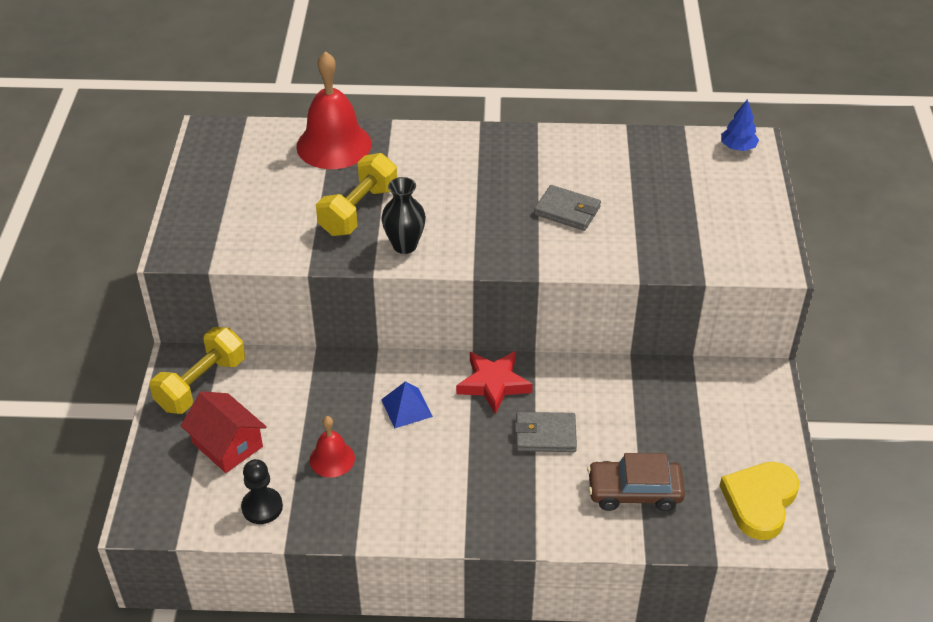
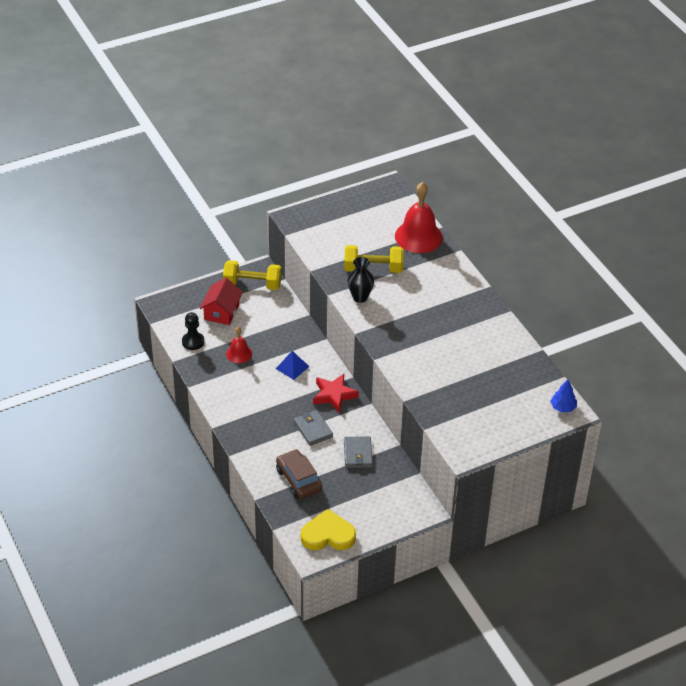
camera: 60 degrees right, 0 degrees up
grey wallet [534,185,601,231] -> grey wallet moved to [344,436,373,468]

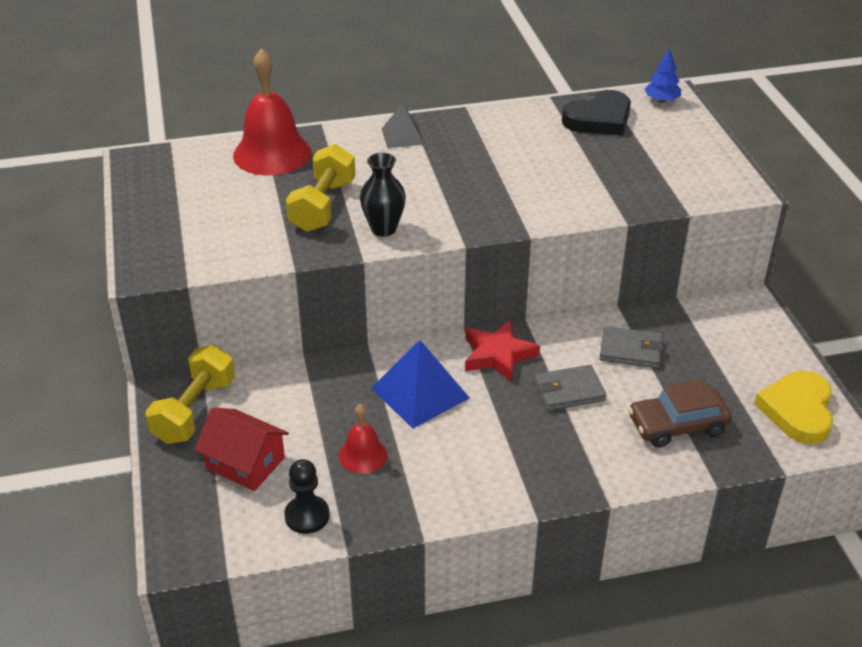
camera: 75 degrees left, 5 degrees down
blue pyramid [276,351,309,380] -> blue pyramid [371,340,470,429], size x1.67
none -> grey pyramid [382,104,425,148]
none -> black heart [562,90,631,135]

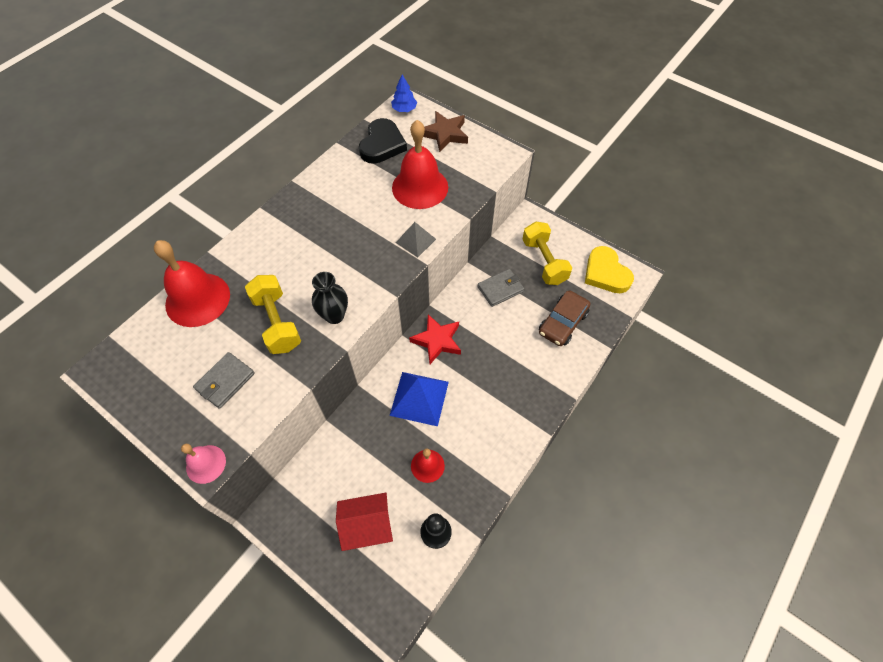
camera: 40 degrees left, 20 degrees up
yellow dumbbell [145,345,235,444] -> yellow dumbbell moved to [522,221,572,285]
grey pyramid [382,104,425,148] -> grey pyramid moved to [396,222,436,257]
grey wallet [534,365,606,411] -> grey wallet moved to [193,352,255,409]
none -> pink bell [181,444,226,484]
none -> red bell [392,120,448,209]
none -> brown star [423,111,468,152]

